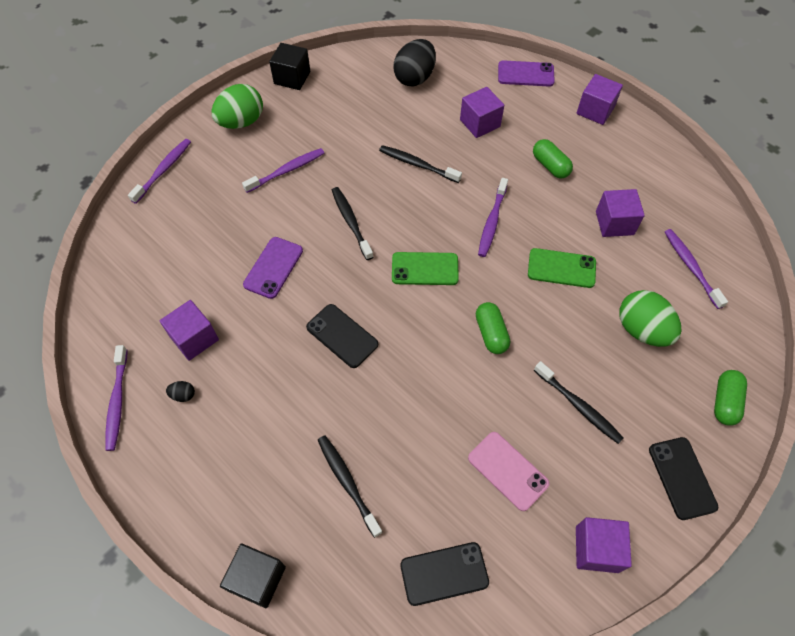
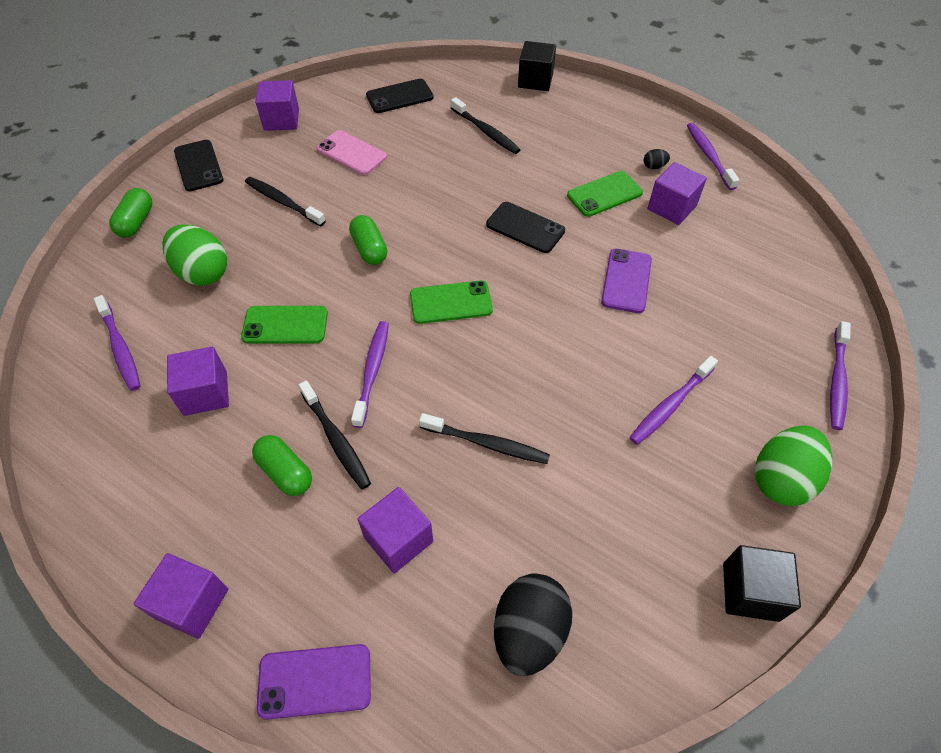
camera: 170 degrees right, 5 degrees down
black toothbrush [332,187,373,260] -> black toothbrush moved to [299,381,371,489]
none -> green phone [567,171,643,217]

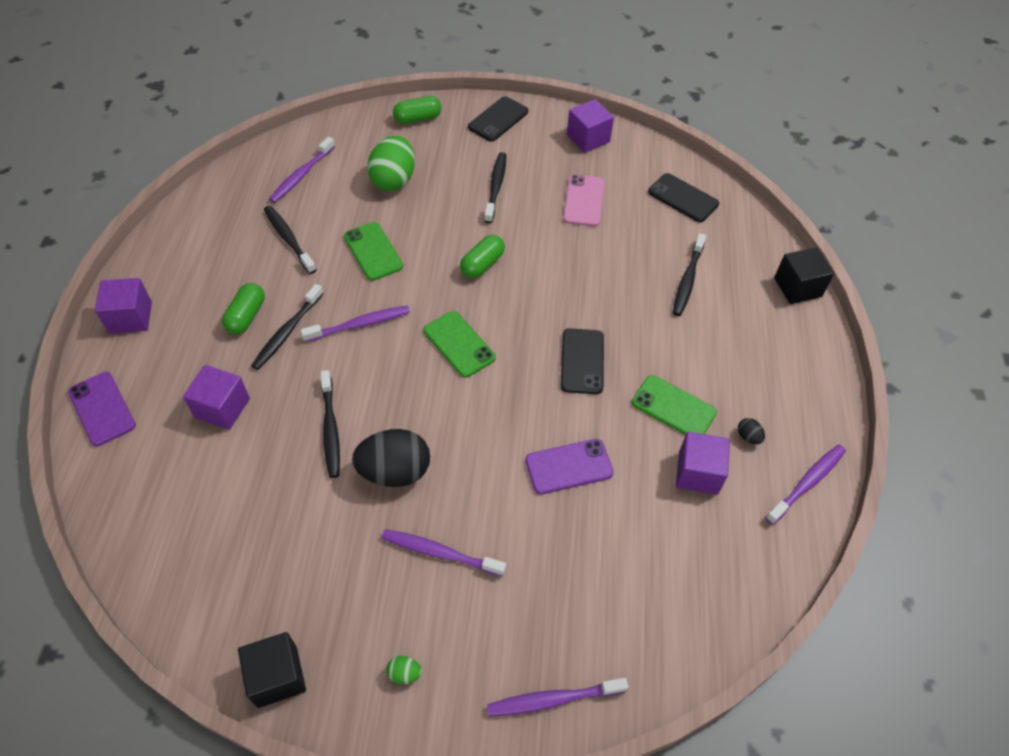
camera: 60 degrees right, 0 degrees up
purple cube [167,347,229,416] -> black toothbrush [264,206,316,274]
black egg [494,573,572,676] -> black egg moved to [352,429,430,487]
green egg [755,425,832,506] -> green egg [386,656,422,684], size x0.41

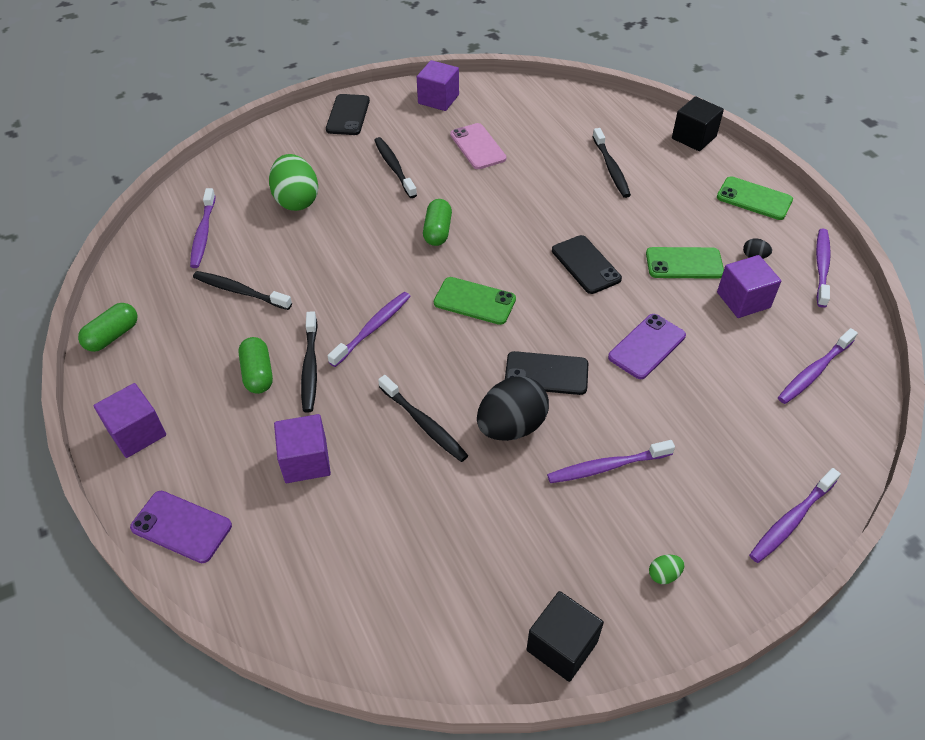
camera: 30 degrees left, 5 degrees down
green phone [344,222,403,281] -> green phone moved to [717,176,793,220]
green capsule [393,96,442,124] -> green capsule moved to [78,303,138,352]
black phone [648,173,719,222] -> black phone moved to [505,351,588,395]
none -> purple toothbrush [778,328,858,404]

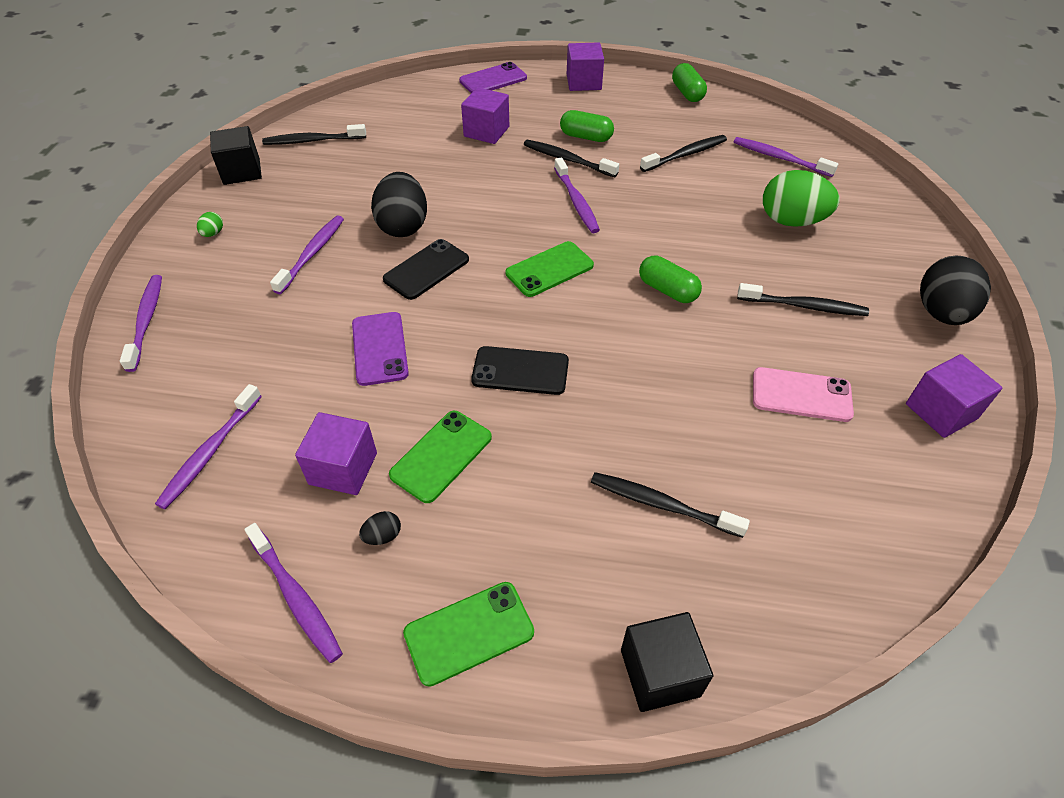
camera: 125 degrees right, 0 degrees up
black phone [326,94,370,135] -> black egg [920,256,991,325]
black toothbrush [378,375,468,462] -> black toothbrush moved to [262,124,366,145]
purple toothbrush [778,328,858,404] -> purple toothbrush turned 150 degrees counterclockwise [155,384,262,509]

